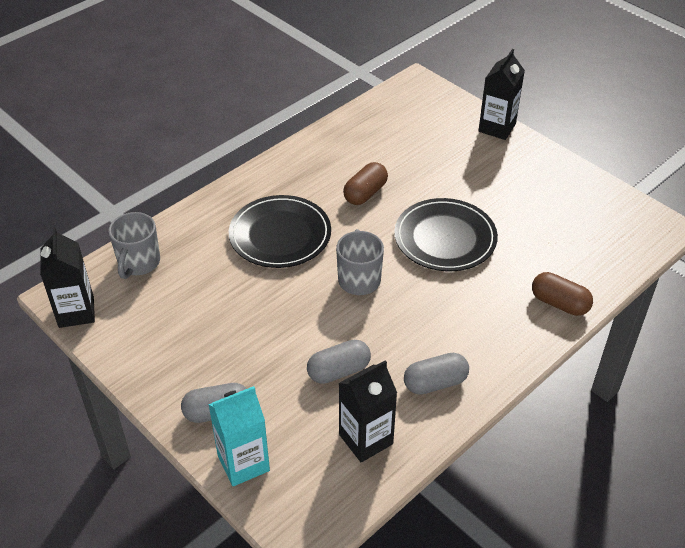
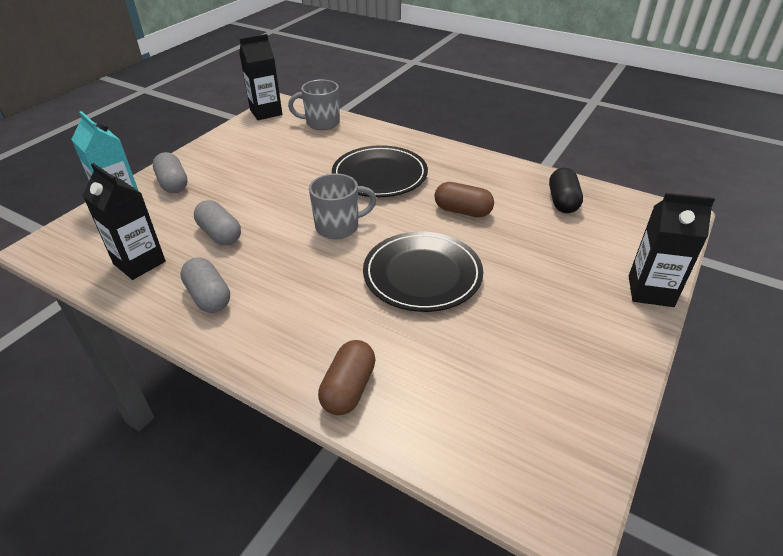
camera: 75 degrees right, 5 degrees down
none -> black capsule [549,167,583,213]

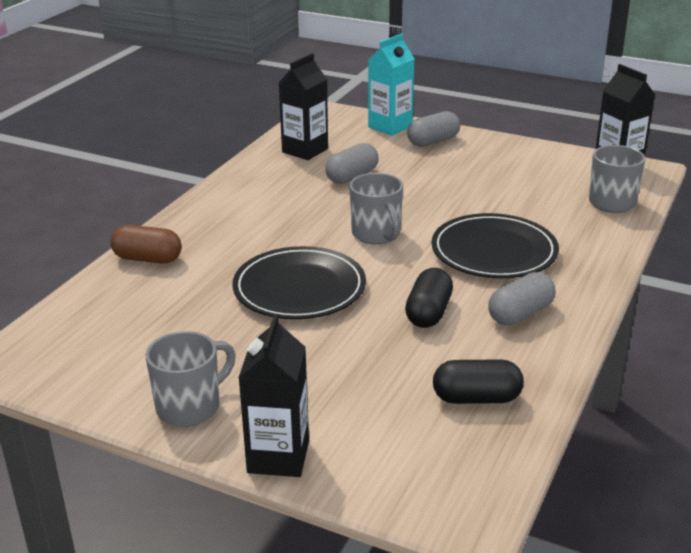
camera: 85 degrees right, 10 degrees down
grey capsule [180,257,230,313] -> grey capsule moved to [488,272,556,325]
brown capsule [434,182,494,217] -> black capsule [405,268,453,328]
none -> grey mug [146,331,236,427]

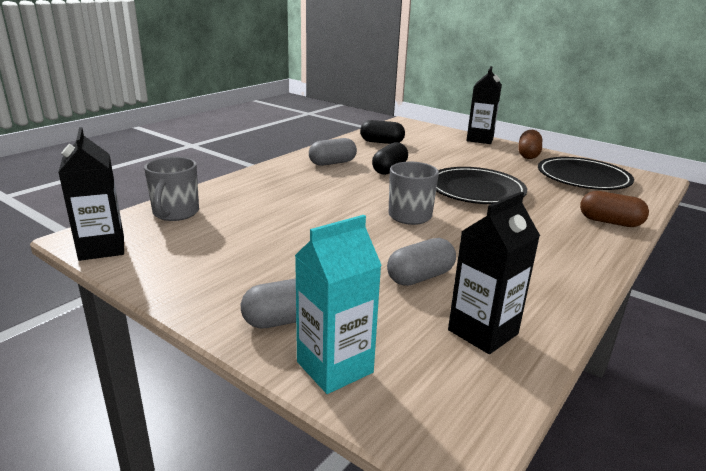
camera: 170 degrees left, 5 degrees down
grey mug [146,331,236,427] -> brown capsule [518,130,542,159]
black plate [432,213,559,278] -> black plate moved to [538,157,634,190]

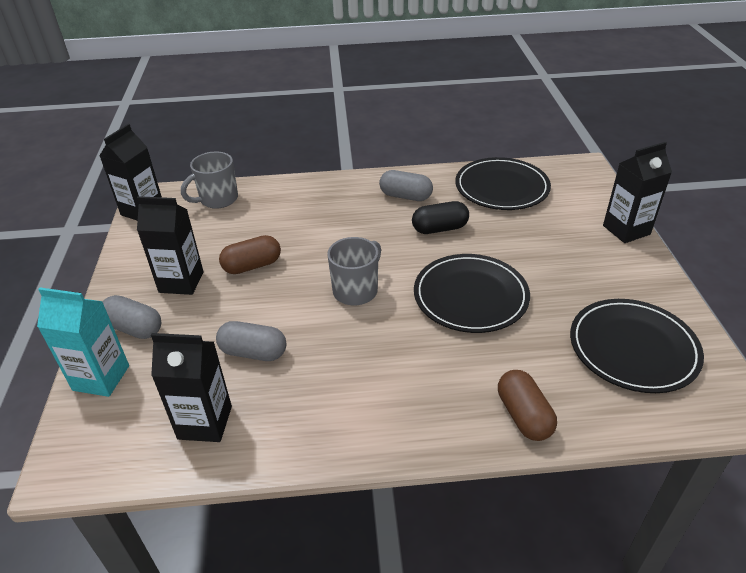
camera: 50 degrees right, 15 degrees up
black capsule [360,120,405,144] -> black plate [455,157,551,210]
brown capsule [518,130,542,159] -> brown capsule moved to [219,235,281,274]
none -> black carton [137,196,204,295]

